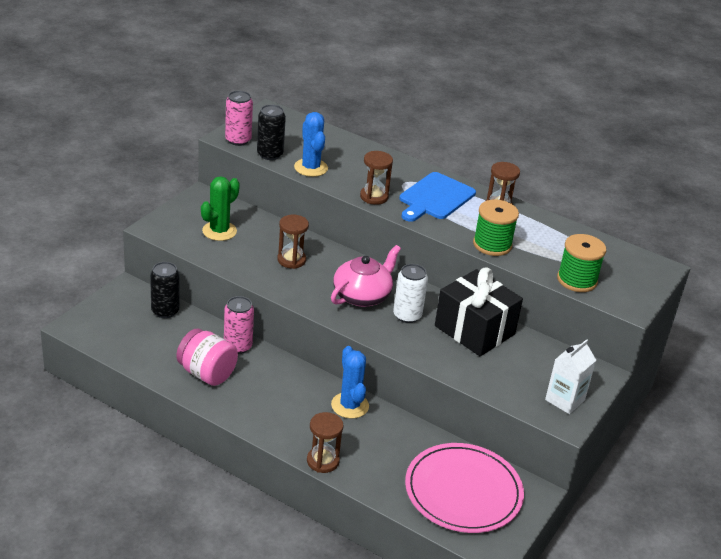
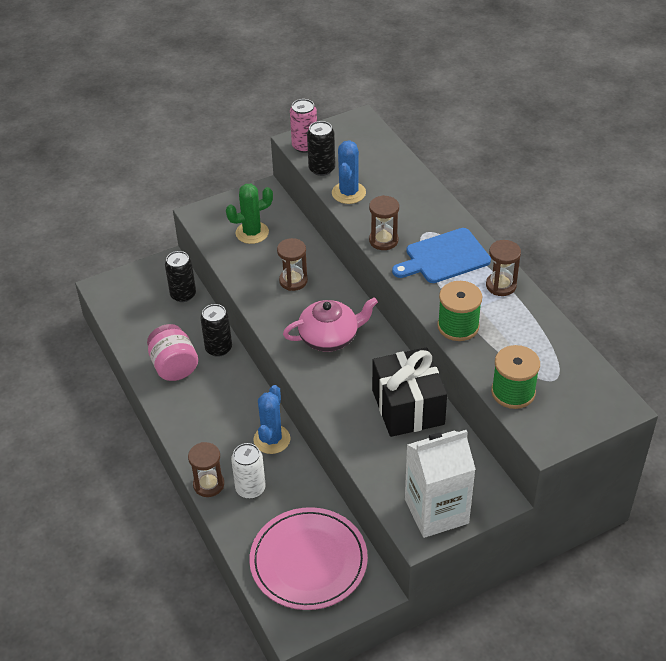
camera: 35 degrees right, 10 degrees up
pink can [224,296,254,354] -> black can [201,304,232,357]
white can [393,264,428,323] -> white can moved to [231,443,266,499]
white carton [545,339,596,414] -> white carton [405,430,476,538], size x1.61

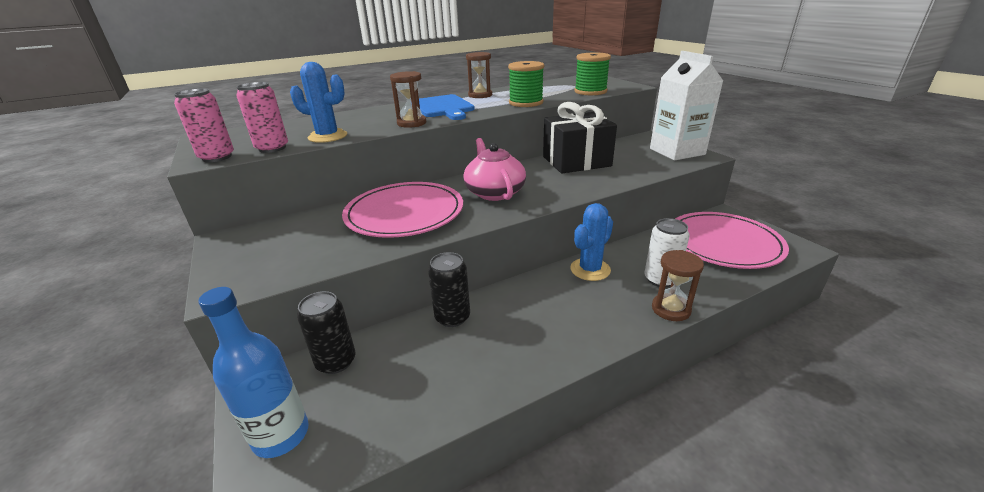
camera: 90 degrees left, 15 degrees down
pink jar [147,324,198,381] -> none
green cactus [226,184,273,244] -> none
blue cactus [253,385,291,454] -> blue cactus turned 60 degrees counterclockwise [570,203,613,281]
brown hourglass [277,238,308,291] -> pink plate [342,182,463,238]
black can [307,121,335,176] -> pink can [236,82,288,153]
none -> blue bottle [198,287,309,458]

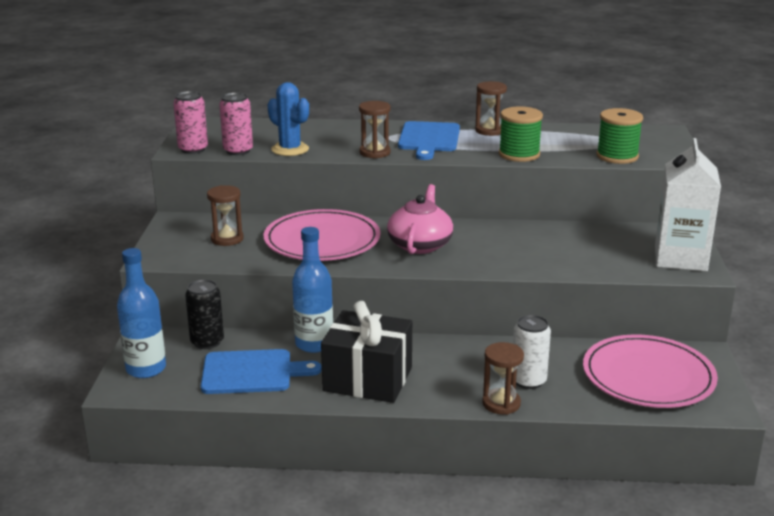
camera: 30 degrees right, 5 degrees down
black can [428,252,470,327] -> blue bottle [292,227,333,353]
black gift [543,102,617,173] -> black gift moved to [321,301,412,403]
blue cactus [570,203,613,281] -> none
none -> blue cutting board [201,349,322,394]
none -> brown hourglass [207,185,244,246]

